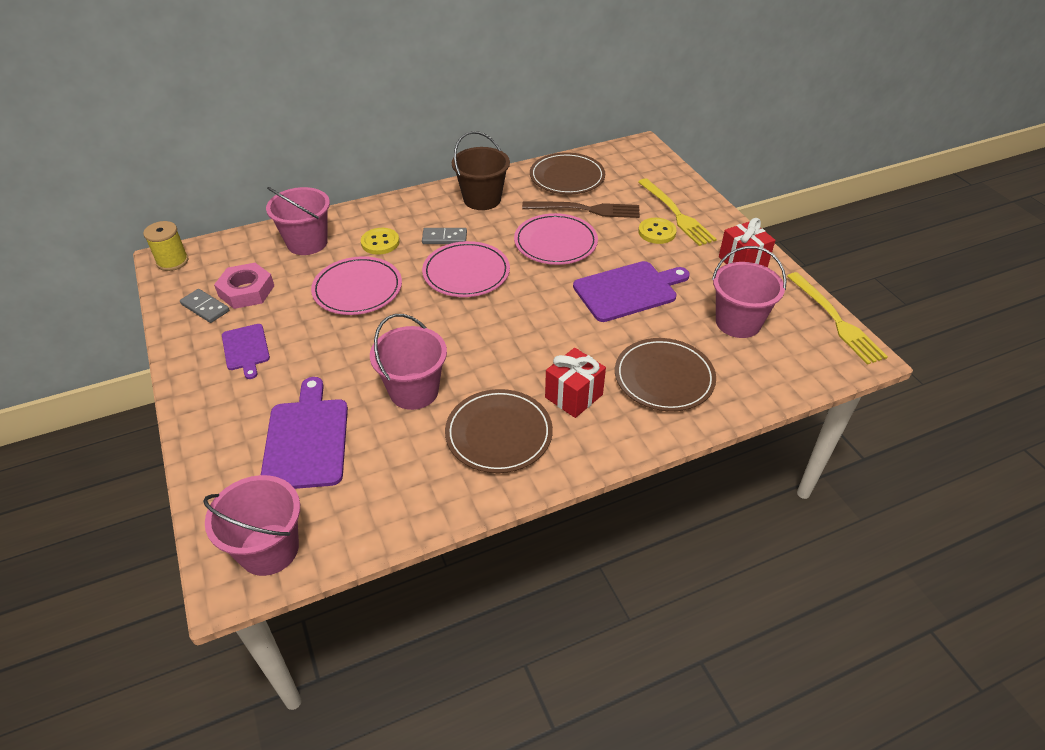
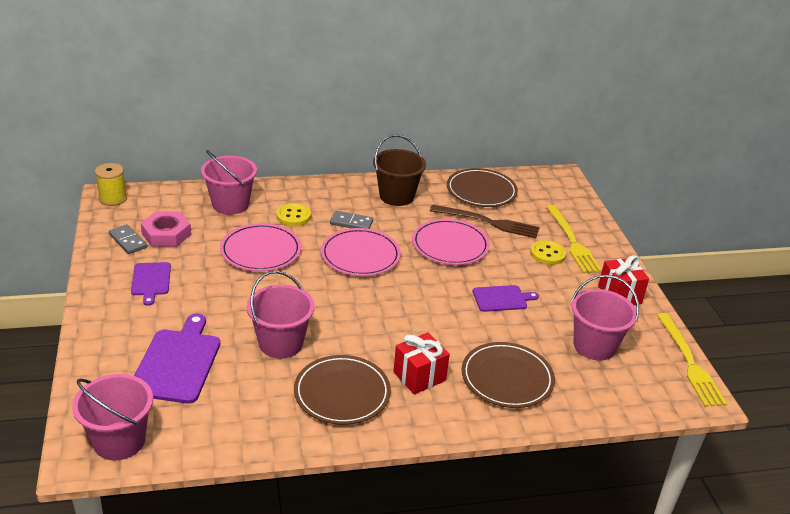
camera: 10 degrees right, 10 degrees down
purple cutting board [573,261,690,322] -> purple cutting board [473,285,539,312], size x0.59

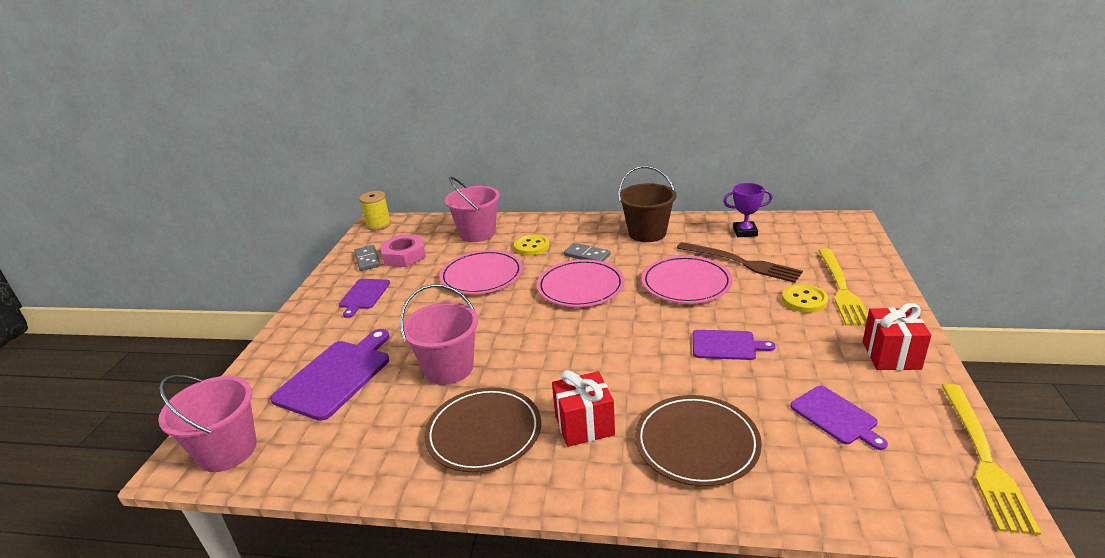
camera: 25 degrees right, 5 degrees down
brown plate [447,168,518,207] -> purple trophy [723,183,773,237]
pink bucket [571,275,639,361] -> purple cutting board [790,386,888,450]

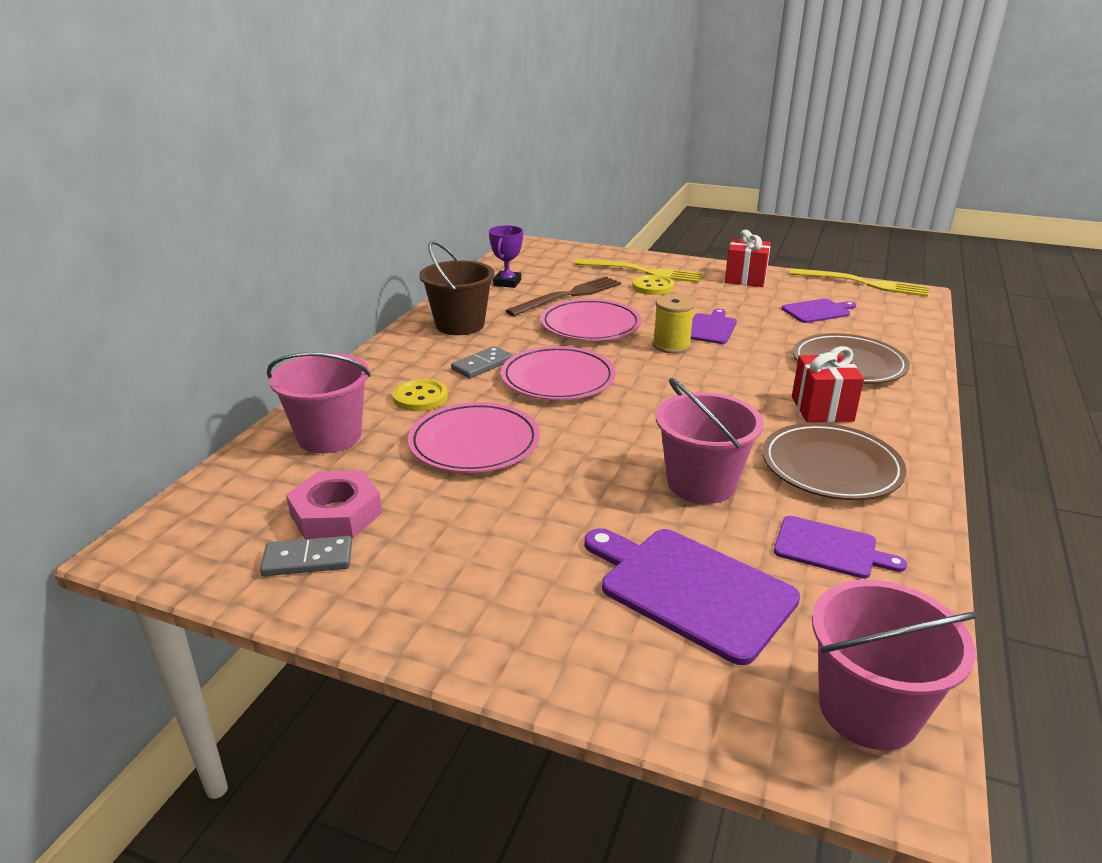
camera: 80 degrees left, 0 degrees up
purple cutting board [339,279,390,318] -> purple cutting board moved to [774,516,907,579]
yellow spool [359,191,391,230] -> yellow spool moved to [653,294,695,354]

